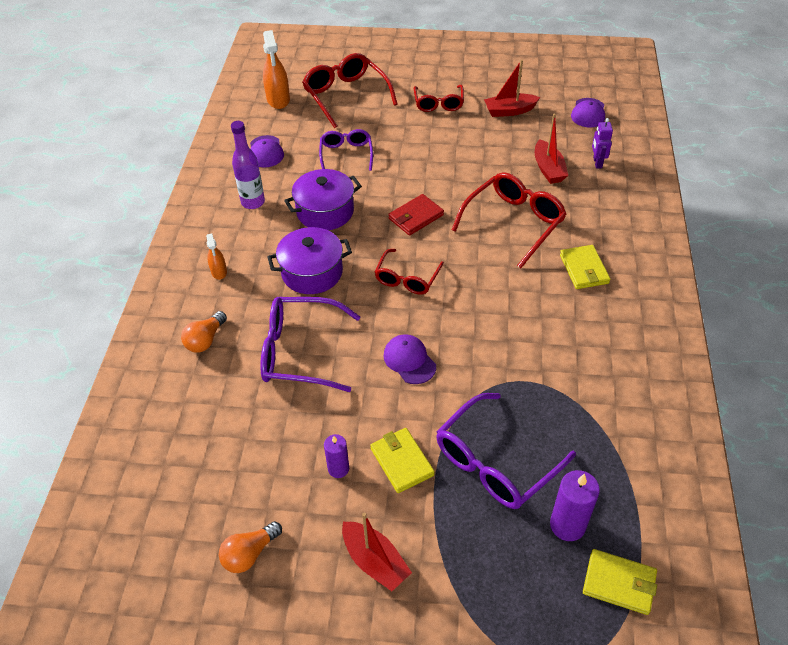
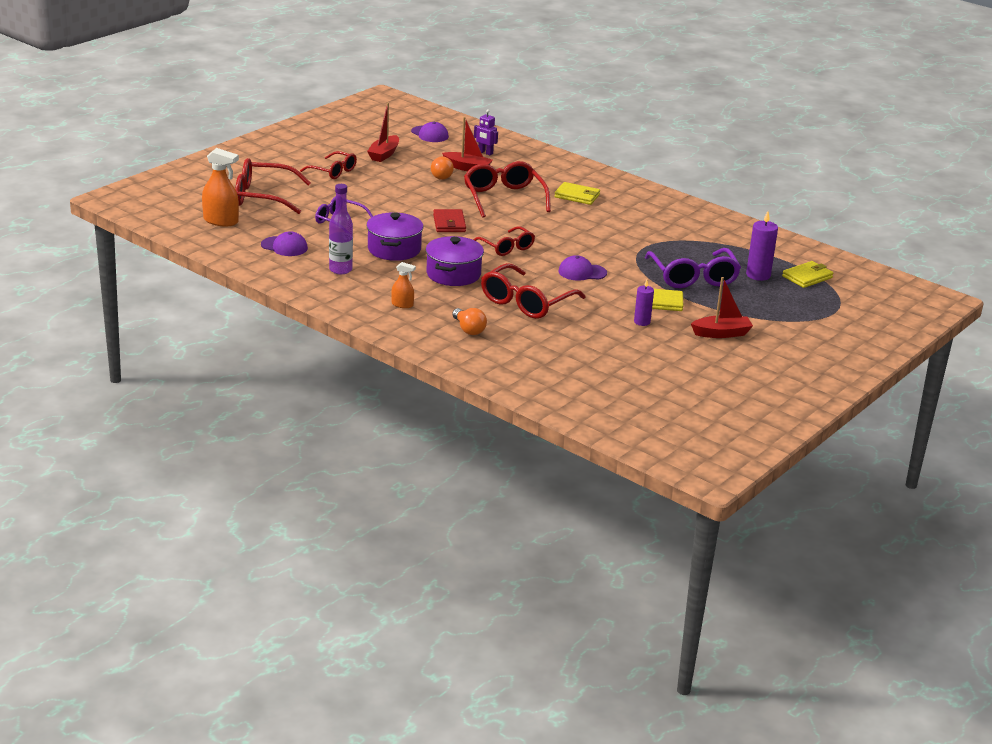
camera: 60 degrees left, 20 degrees down
orange light bulb [219,521,282,573] -> orange light bulb moved to [431,157,454,180]
purple glasses [260,297,360,392] -> red glasses [481,263,586,319]

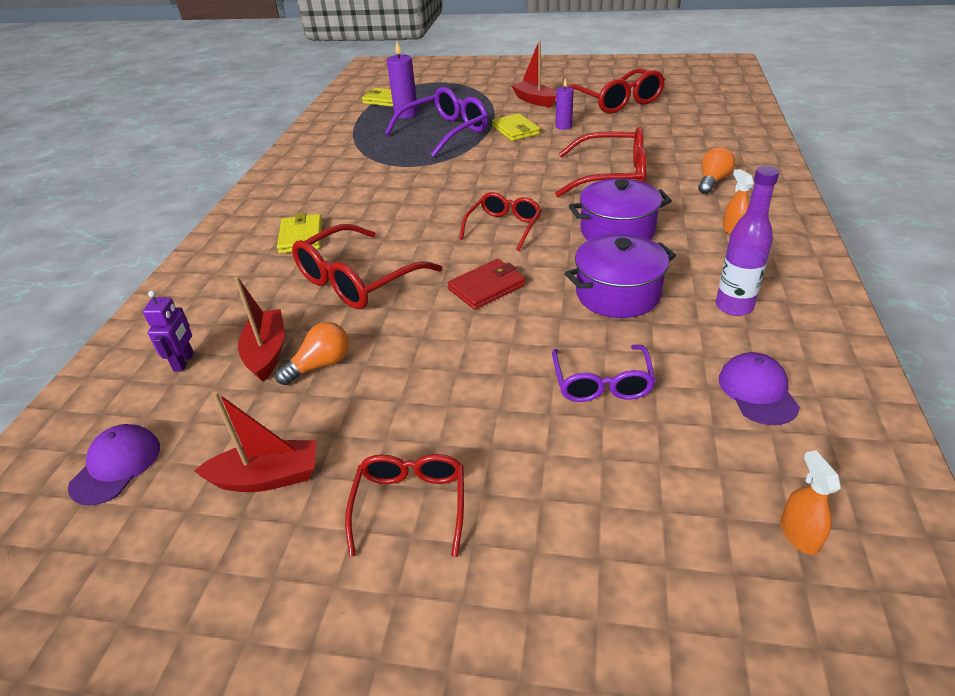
camera: 115 degrees left, 10 degrees up
orange spray bottle [202,148,239,226] -> orange spray bottle [781,450,841,555], size x0.56
red glasses [235,158,311,214] -> red glasses moved to [568,68,665,114]
purple cap [558,255,607,281] -> none

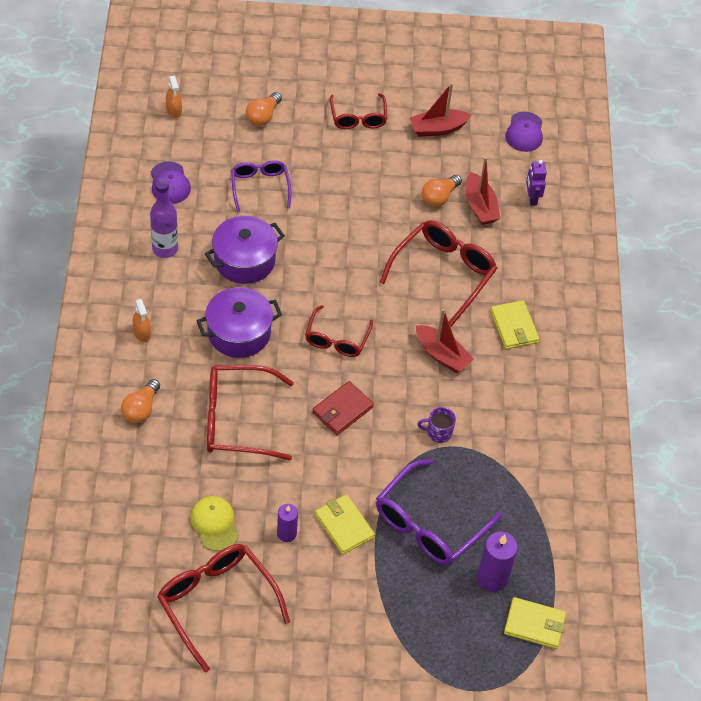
camera: 165 degrees right, 15 degrees up
red wallet [448,259,526,310] -> red wallet moved to [312,381,374,435]
red boat [511,41,556,107] -> red boat moved to [416,309,474,373]
none -> yellow cap [190,496,239,551]
none -> orange light bulb [246,92,282,126]
none -> purple mug [417,407,456,443]

